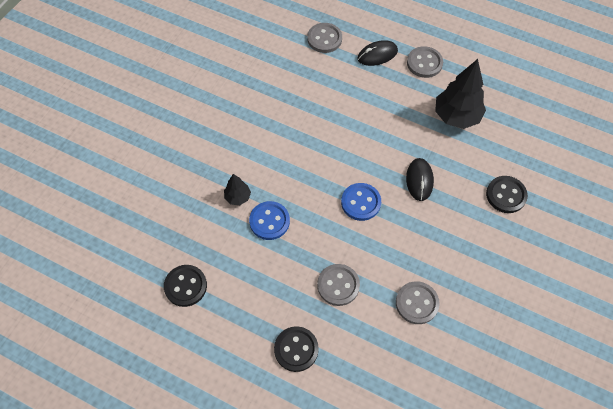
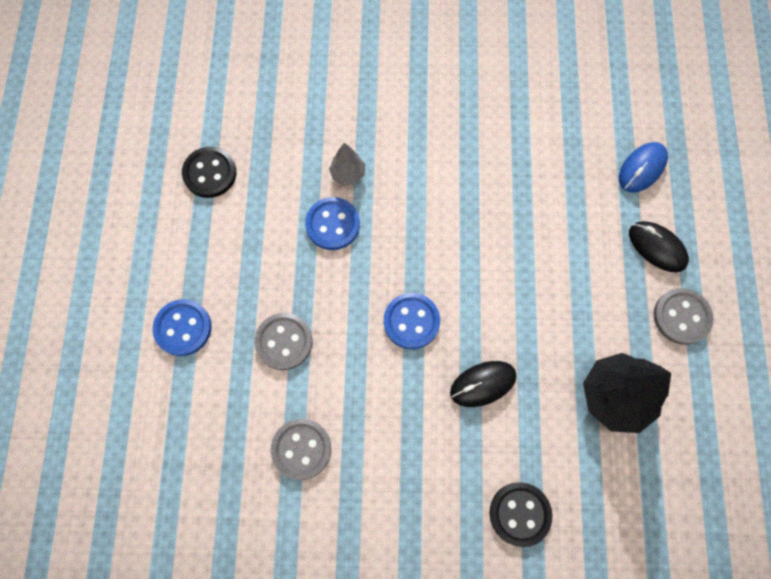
camera: 65 degrees right, 10 degrees up
black tree [224,174,251,205] -> grey tree [329,143,365,186]
black button [274,326,319,372] -> blue button [153,299,212,356]
grey button [307,23,342,53] -> blue mouse [619,142,668,193]

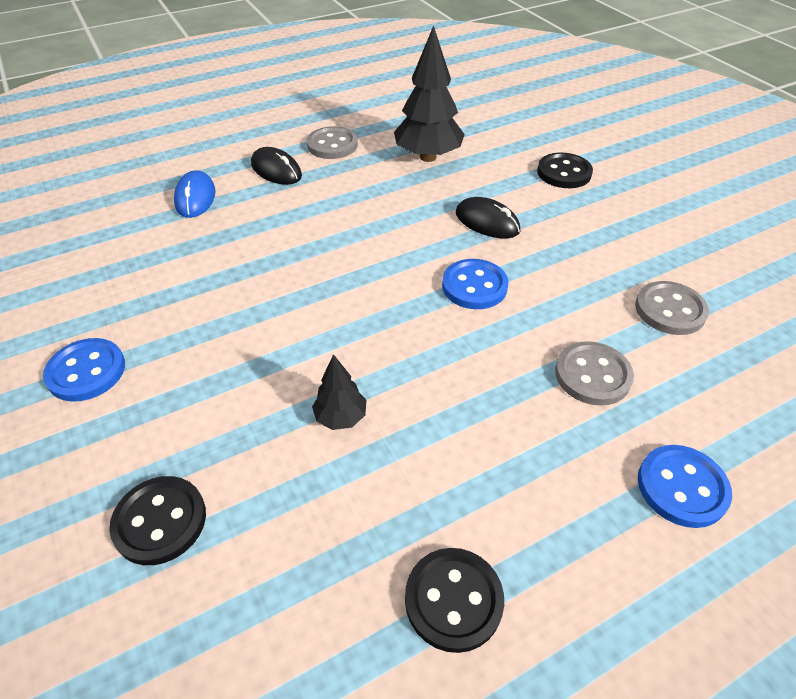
camera: 120 degrees left, 25 degrees down
blue button [305,197,360,250] -> blue button moved to [43,338,125,402]
grey tree [329,143,365,186] -> black tree [312,354,366,430]
blue mouse [619,142,668,193] -> blue mouse turned 75 degrees clockwise [174,170,216,218]
black mouse [629,221,689,272] -> black mouse turned 60 degrees counterclockwise [251,147,302,185]
none -> black button [109,476,206,565]

